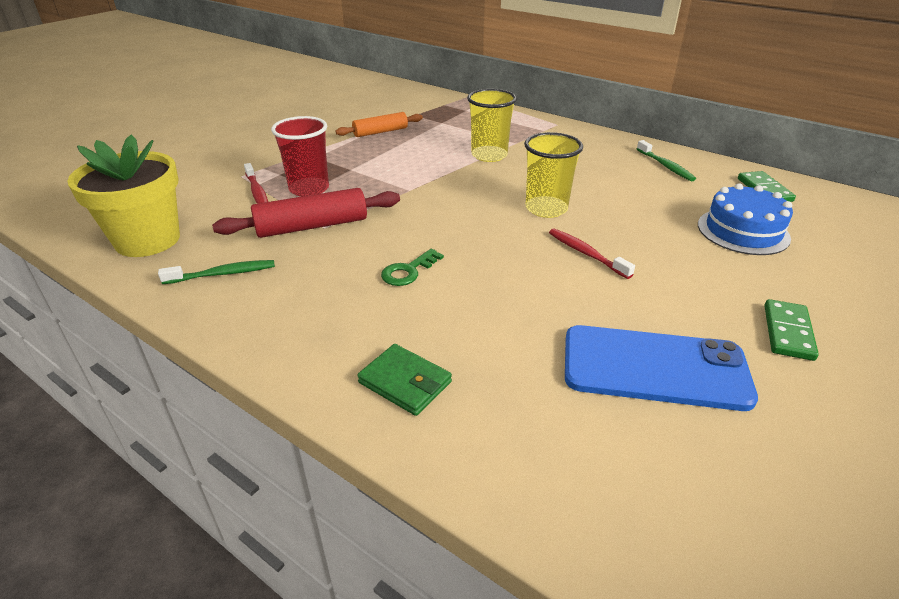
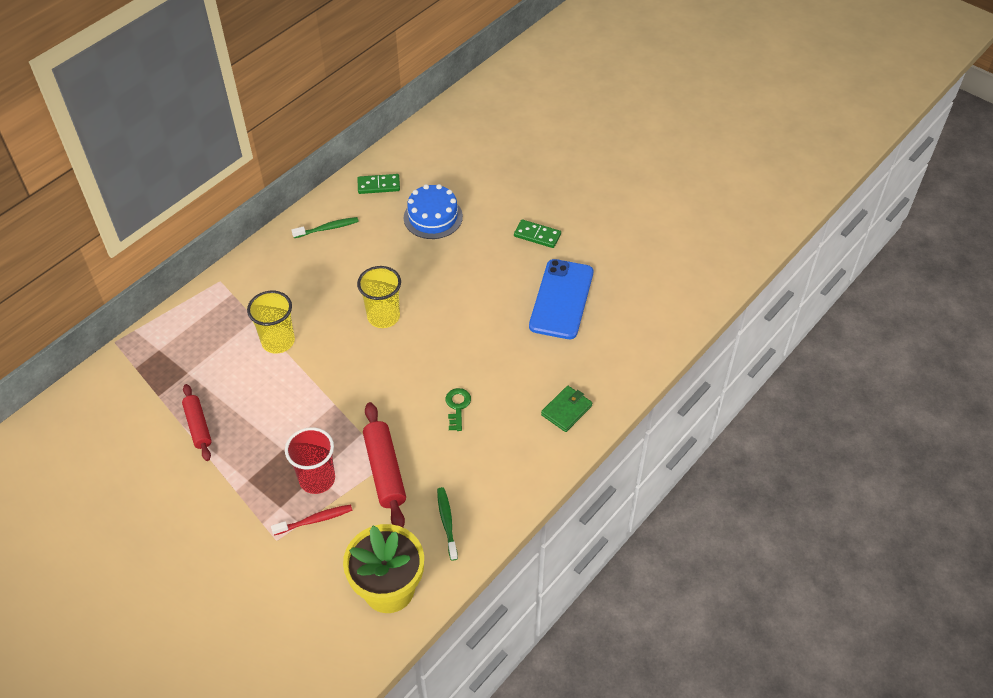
camera: 85 degrees left, 15 degrees up
orange rolling pin [336,112,423,137] -> red rolling pin [182,384,212,461]
green key [381,249,444,286] -> green key turned 135 degrees counterclockwise [446,388,471,431]
red toothbrush [549,229,635,279] -> none

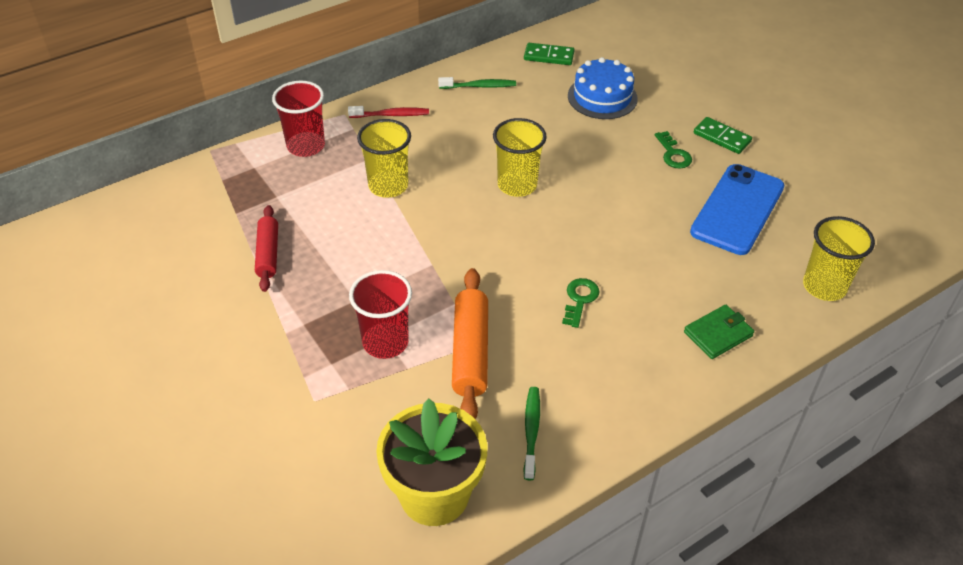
camera: 15 degrees right, 5 degrees down
red toothbrush [271,504,353,535] -> red toothbrush moved to [348,106,429,118]
red rolling pin [363,402,406,527] -> orange rolling pin [452,268,488,419]
none -> red cup [272,81,325,157]
none -> green key [655,131,692,168]
none -> yellow cup [803,216,875,301]

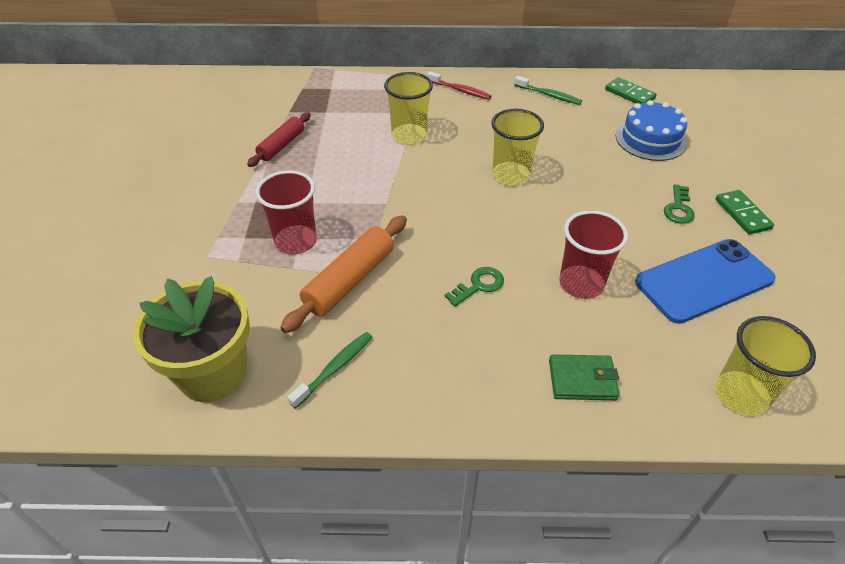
camera: 35 degrees right, 0 degrees up
red cup [272,81,325,157] -> red cup moved to [559,210,628,299]

